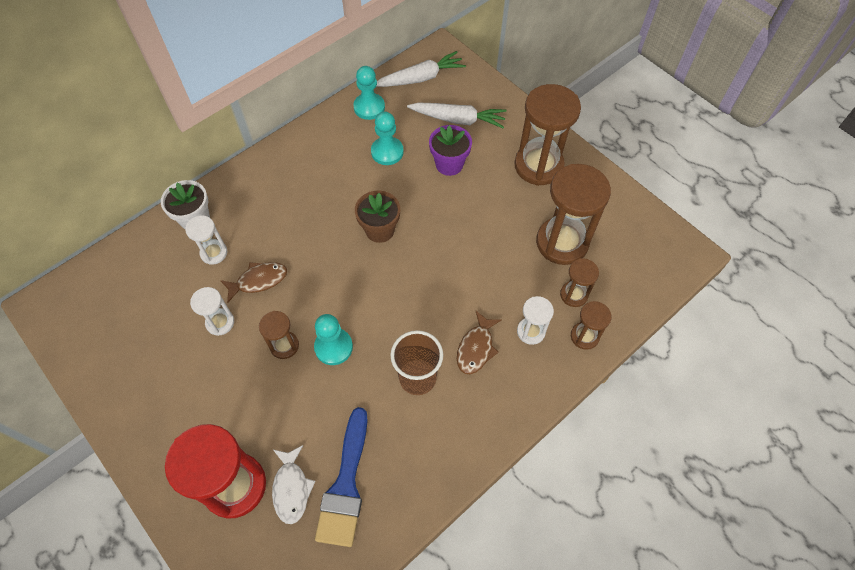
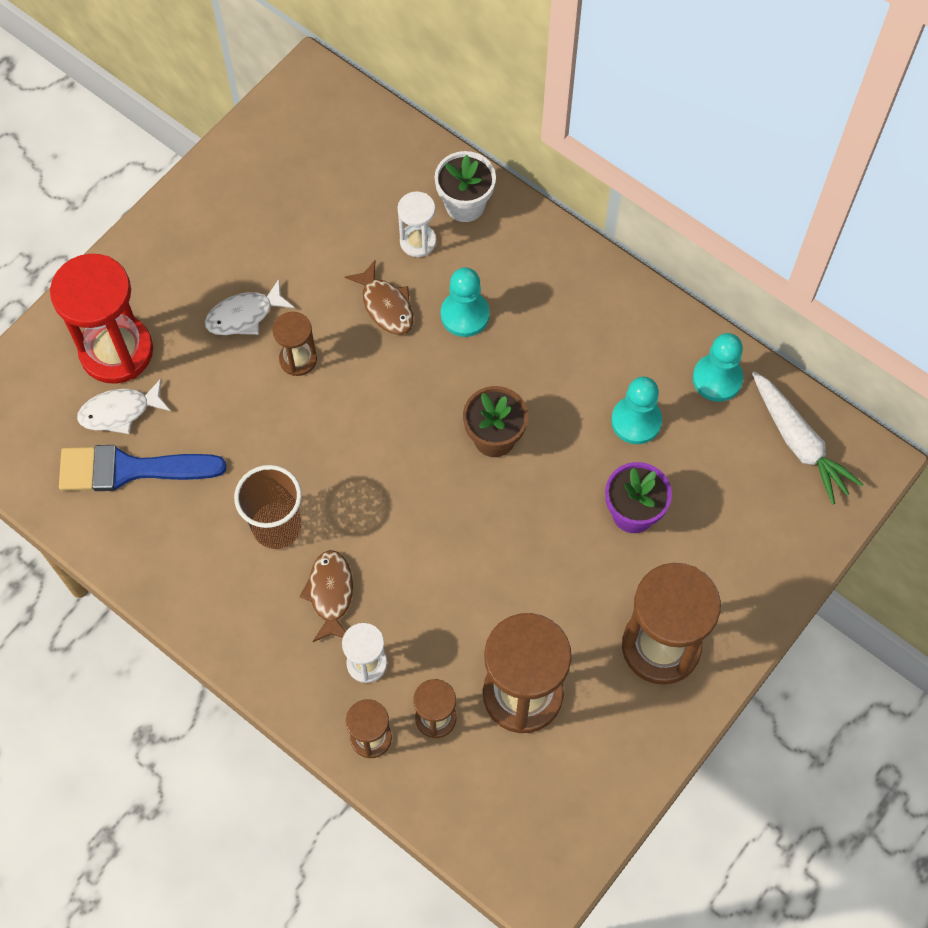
camera: 80 degrees right, 5 degrees up
white hourglass [190,287,234,336] -> none
turquoise pawn [314,314,353,365] -> turquoise pawn moved to [441,267,490,337]
white carrot [407,103,507,129] -> none
brown fish [457,311,501,374] -> brown fish turned 75 degrees clockwise [299,550,353,642]
none -> white fish [205,279,294,335]

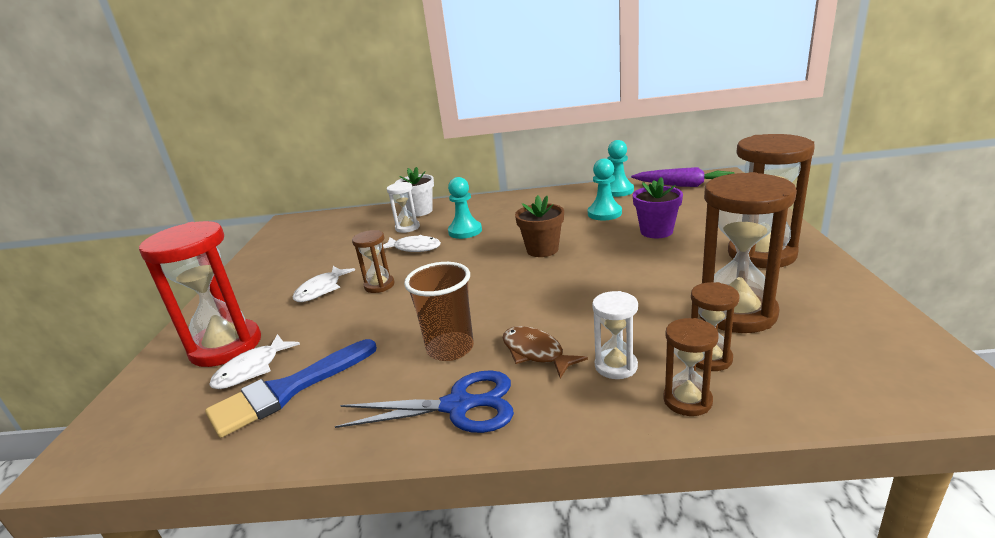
camera: 35 degrees left, 40 degrees down
brown fish [345,260,413,335] -> white fish [383,235,441,252]
white carrot [752,371,864,505] -> purple carrot [631,167,734,187]
none -> blue scissors [335,370,514,433]

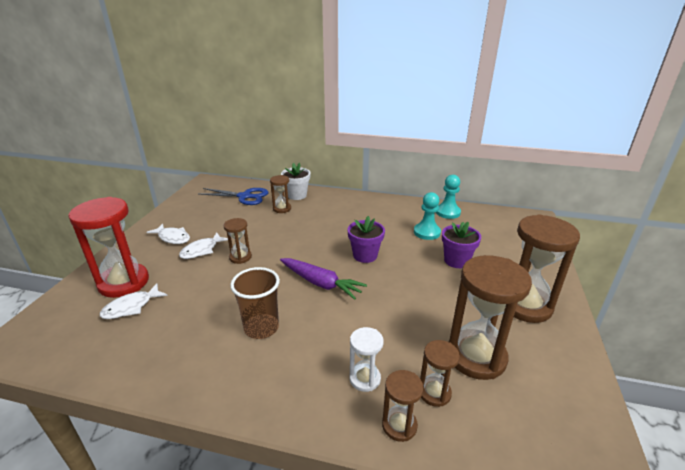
camera: 10 degrees right, 5 degrees up
blue brush [205,339,377,438] -> none
blue scissors [335,370,514,433] -> blue scissors moved to [199,188,268,205]
white fish [383,235,441,252] -> white fish moved to [146,224,190,244]
white hourglass [387,182,420,233] -> brown hourglass [270,175,291,213]
turquoise pawn [448,177,482,239] -> none
brown fish [503,326,588,379] -> none
brown flower pot [515,195,564,257] -> purple flower pot [348,216,385,263]
purple carrot [631,167,734,187] -> purple carrot moved to [280,258,367,300]

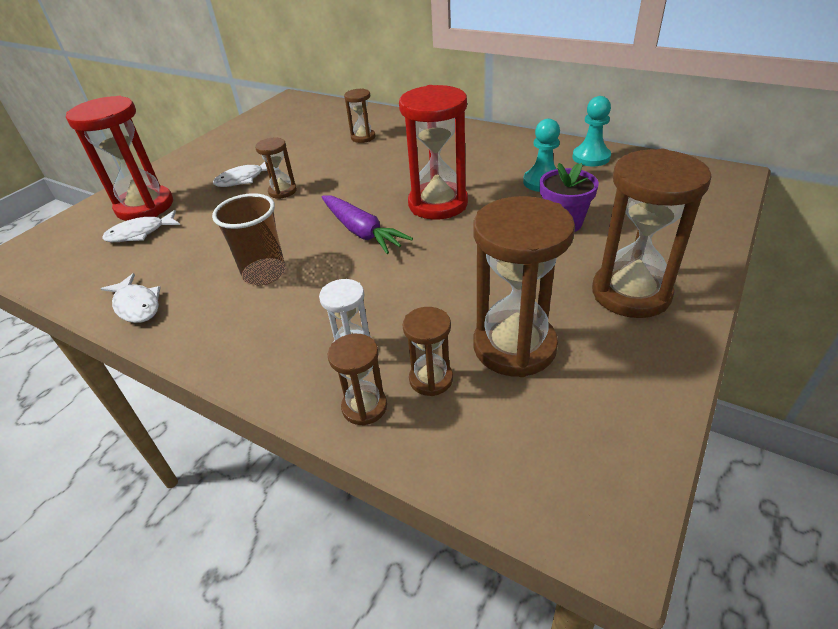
camera: 20 degrees right, 10 degrees up
white fish [146,224,190,244] -> white fish moved to [101,273,161,323]
blue scissors [199,188,268,205] -> none
white flower pot [281,163,310,200] -> none
purple flower pot [348,216,385,263] -> red hourglass [399,85,468,220]

